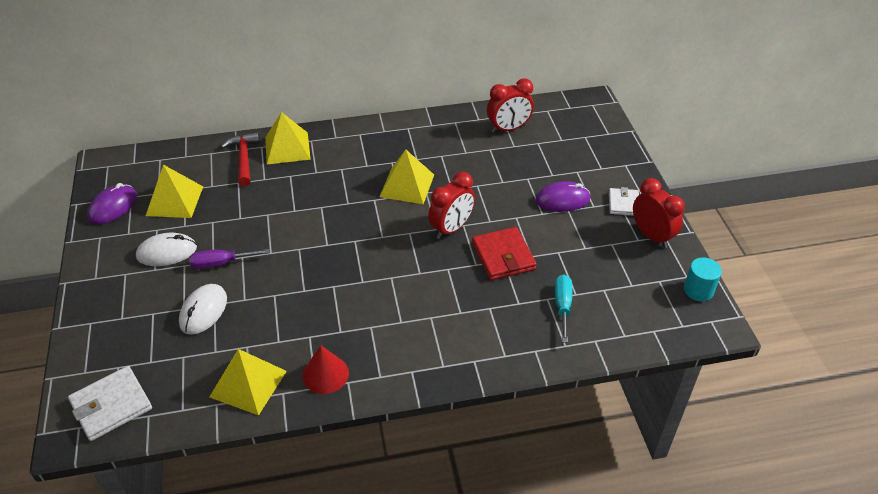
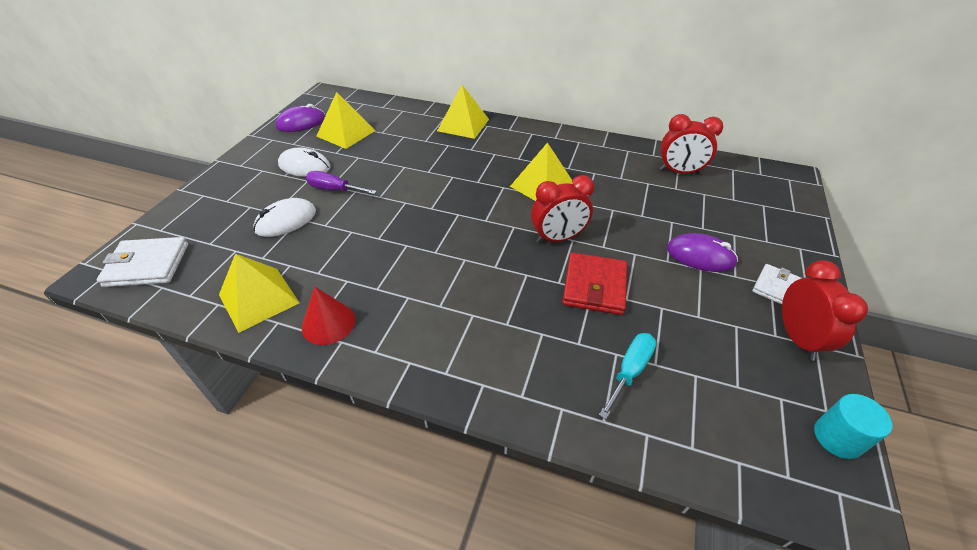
camera: 30 degrees right, 0 degrees up
red hammer [221,132,260,186] -> none

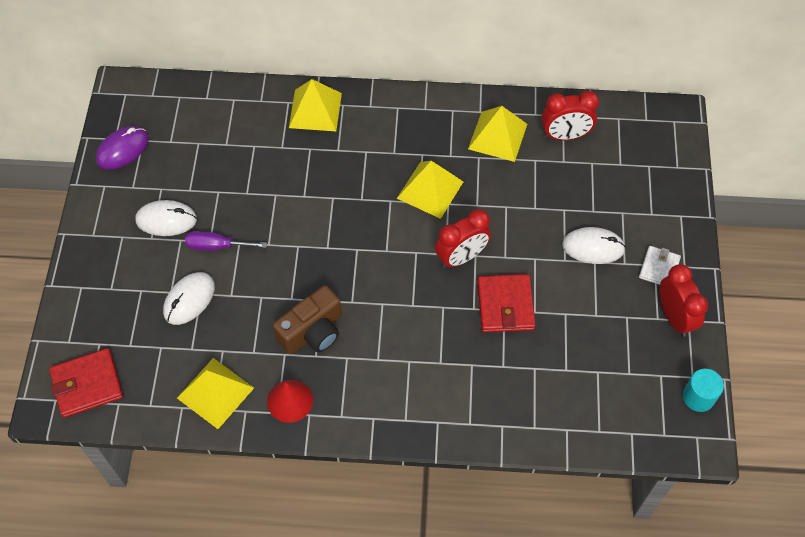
camera: 15 degrees left, 15 degrees up
white wallet [97,237,188,287] -> red wallet [49,348,123,418]
yellow pyramid [316,92,376,149] -> yellow pyramid moved to [468,106,527,162]
turquoise screwdriver [599,333,656,419] -> none
purple mouse [667,233,738,272] -> white mouse [562,227,626,264]
none -> brown camera [273,285,342,354]

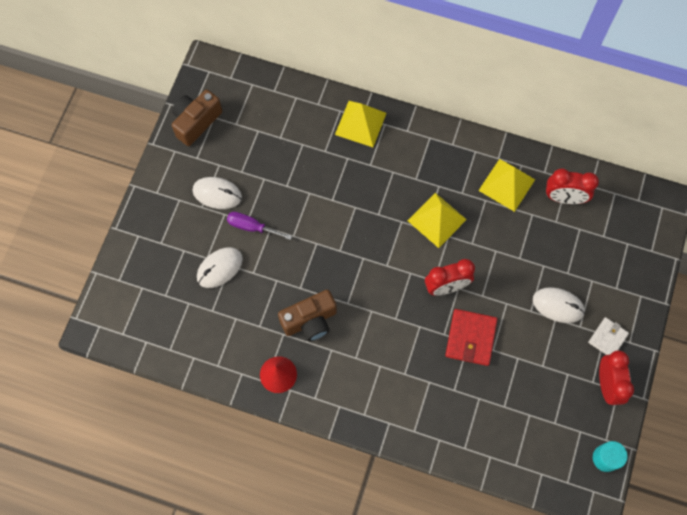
camera: 15 degrees right, 10 degrees up
red wallet [49,348,123,418] -> none
purple mouse [96,126,149,170] -> brown camera [172,89,222,146]
yellow pyramid [177,358,254,429] -> none

